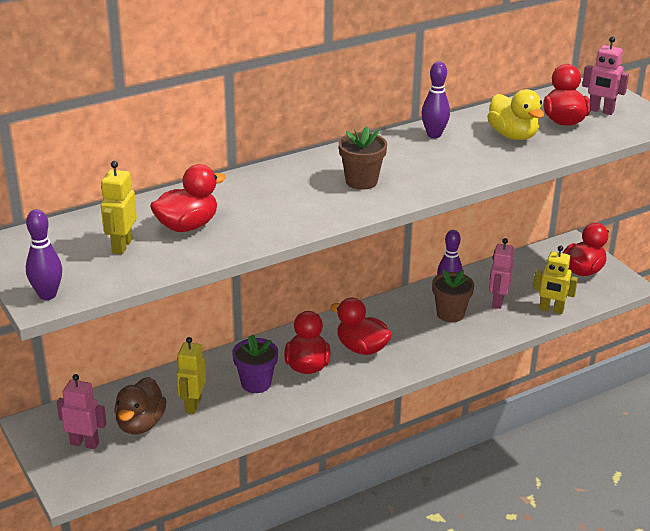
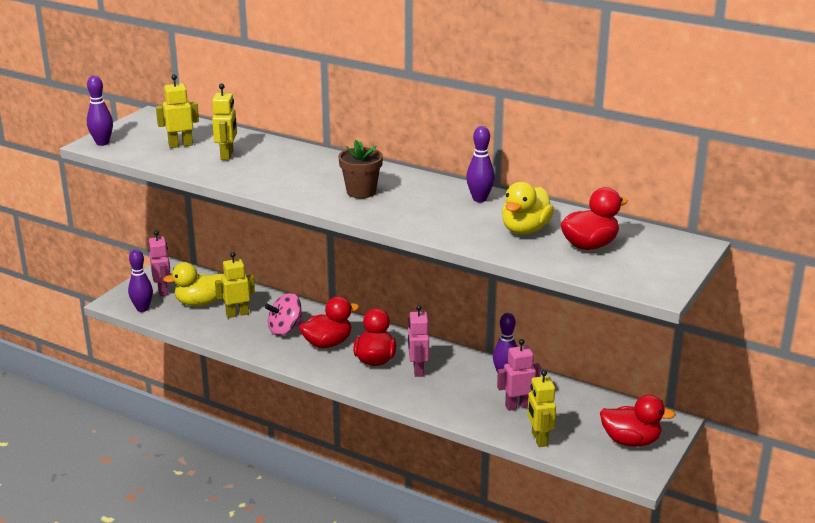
camera: 60 degrees right, 5 degrees down
brown duck [114,377,167,435] -> yellow duck [163,262,224,306]
red duck [150,164,226,232] -> yellow robot [212,84,237,160]
purple flower pot [232,334,278,393] -> pink spinning top [264,293,304,336]
brown flower pot [432,269,474,322] -> none
pink robot [582,36,629,115] -> pink robot moved to [408,305,429,377]
none -> purple bowling pin [128,249,153,312]

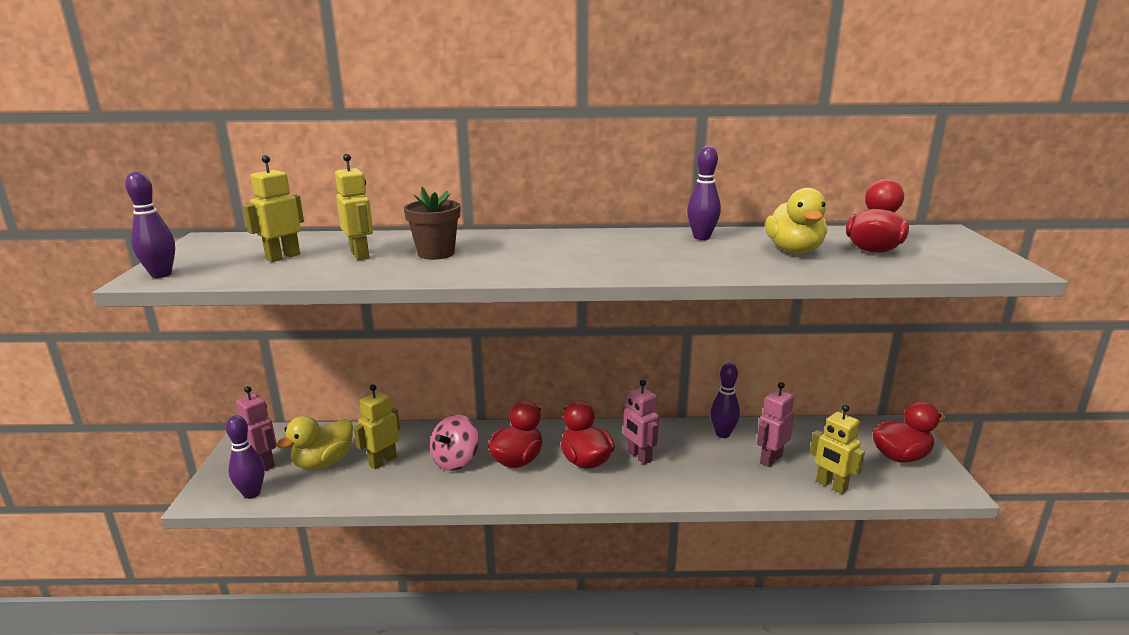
camera: 30 degrees left, 5 degrees down
brown flower pot [338,140,383,198] -> brown flower pot moved to [404,187,460,260]

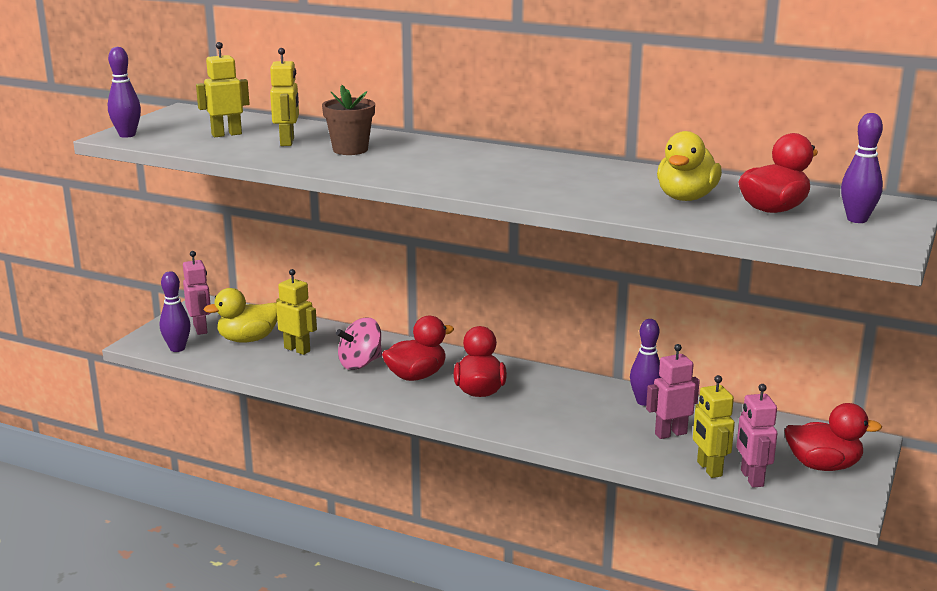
camera: 25 degrees right, 0 degrees up
yellow robot [353,384,400,469] -> yellow robot turned 60 degrees clockwise [276,269,317,355]
pink robot [622,380,659,465] -> pink robot moved to [736,384,777,487]
purple bowling pin [687,146,721,240] -> purple bowling pin moved to [841,113,883,223]

